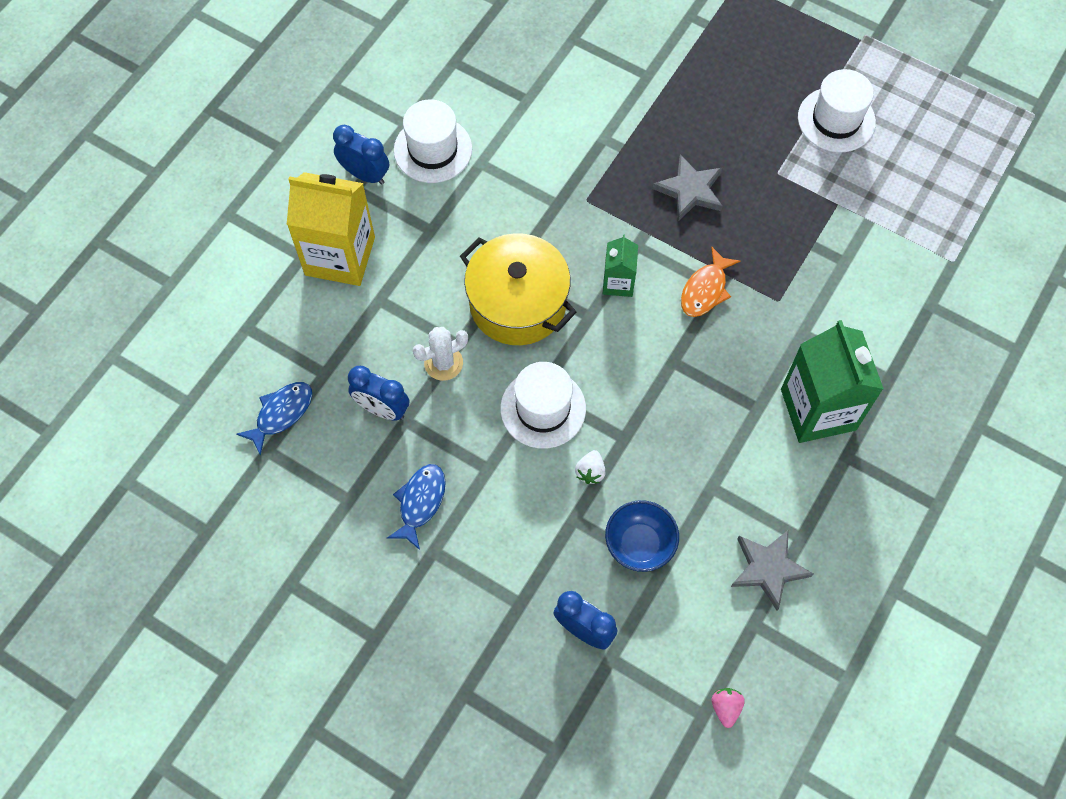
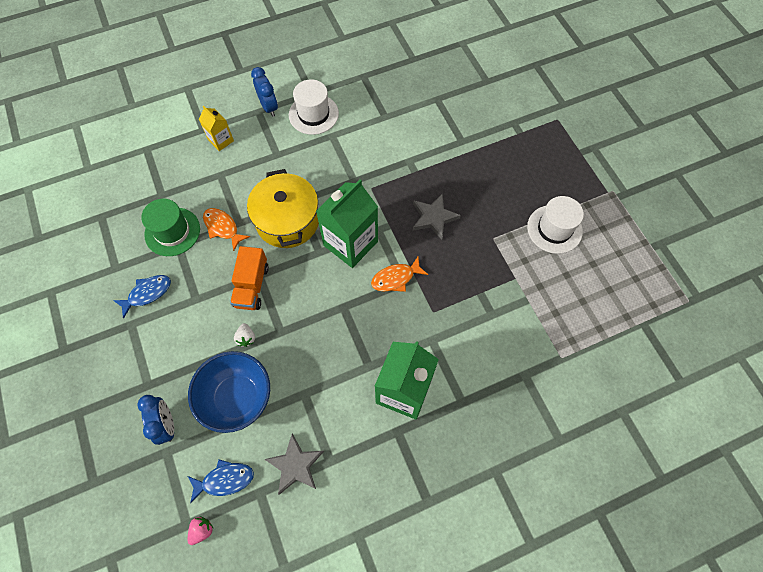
camera: 35 degrees right, 0 degrees up
blue fish [236,382,312,456] -> blue fish moved to [188,460,254,503]
yellow carton [287,172,375,286] -> yellow carton [199,106,234,151], size x0.51
blue clock [348,366,409,421] -> green hat [141,199,200,256]
white cactus [413,327,468,381] -> orange fish [203,208,250,251]
white hat [500,362,586,449] -> orange truck [230,246,269,310]
white strawberry [575,450,605,484] -> white strawberry turned 60 degrees counterclockwise [234,323,255,347]
green carton [603,234,638,297] -> green carton [316,179,378,268], size x1.94
blue bowl [605,500,679,572] -> blue bowl [188,351,270,433], size x1.55

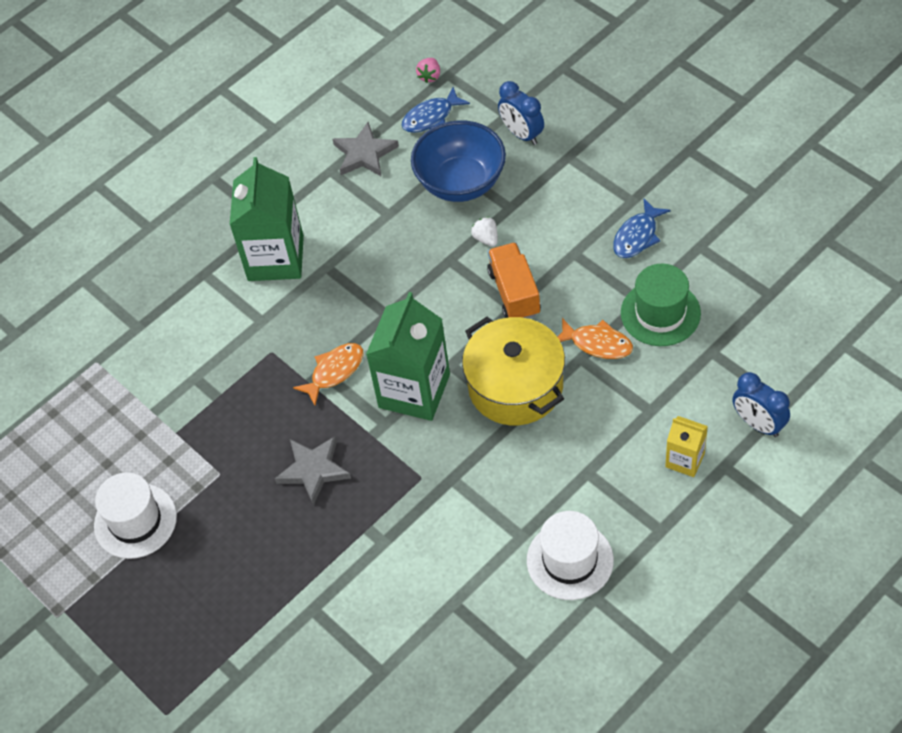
camera: 165 degrees right, 10 degrees down
blue clock [251,67,278,117] -> blue clock moved to [732,372,790,437]

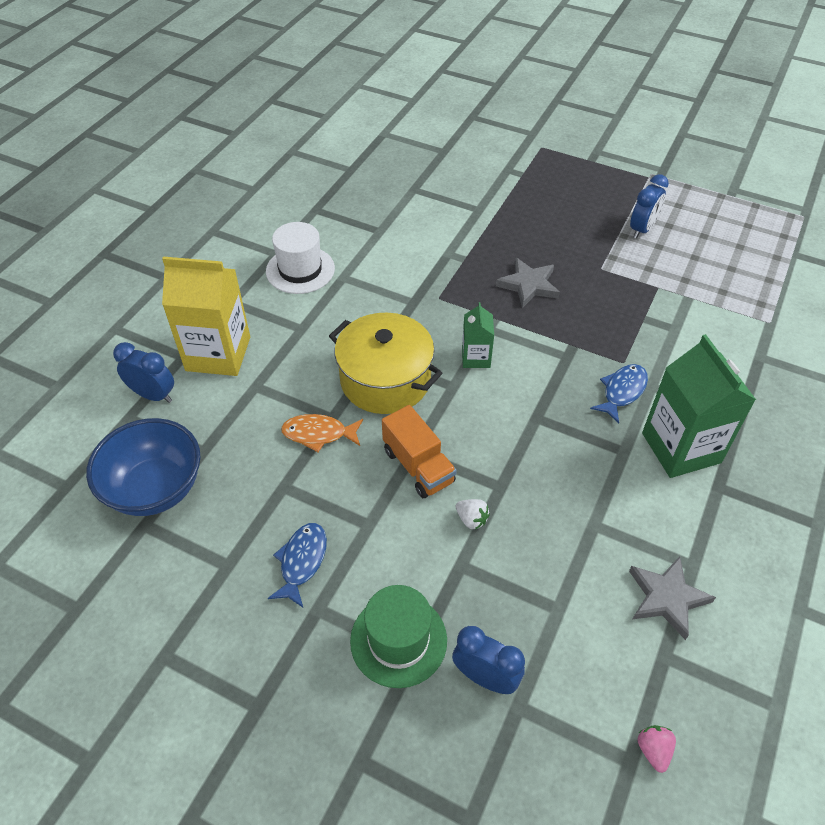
camera: 155 degrees right, 5 degrees down
white hat [94,472,177,559] -> blue clock [630,174,669,239]
orange fish [293,343,363,405] -> none
green carton [366,292,450,421] -> green carton [462,302,494,368], size x0.51
blue fish [401,87,470,133] -> blue fish moved to [590,364,648,424]
blue bowl [411,120,506,202] -> blue bowl moved to [86,418,201,516]
green hat [621,264,701,346] -> green hat moved to [350,585,447,688]
yellow carton [665,416,708,477] -> yellow carton [162,257,250,376], size x1.94

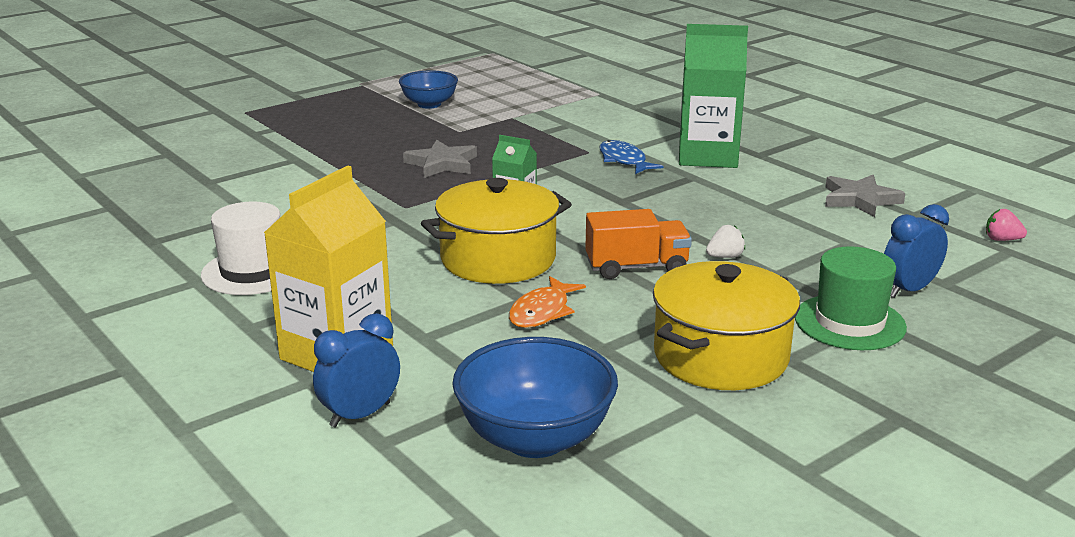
camera: 65 degrees left, 25 degrees down
blue fish [268,523,327,607] -> yellow pot [653,261,800,390]
blue clock [630,174,669,239] -> blue bowl [399,70,458,109]

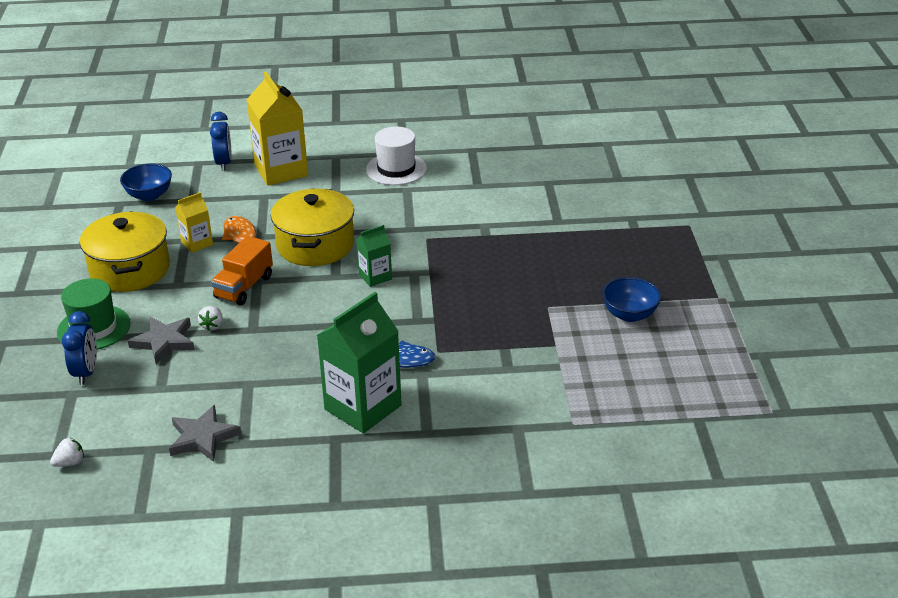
camera: 125 degrees right, 10 degrees up
grey star [403,140,477,178] -> grey star moved to [128,317,195,364]
blue bowl [452,337,618,458] -> blue bowl [120,164,172,201], size x0.65
pink strawberry [986,209,1027,241] -> white strawberry [50,438,84,467]
none -> yellow carton [175,192,213,253]

